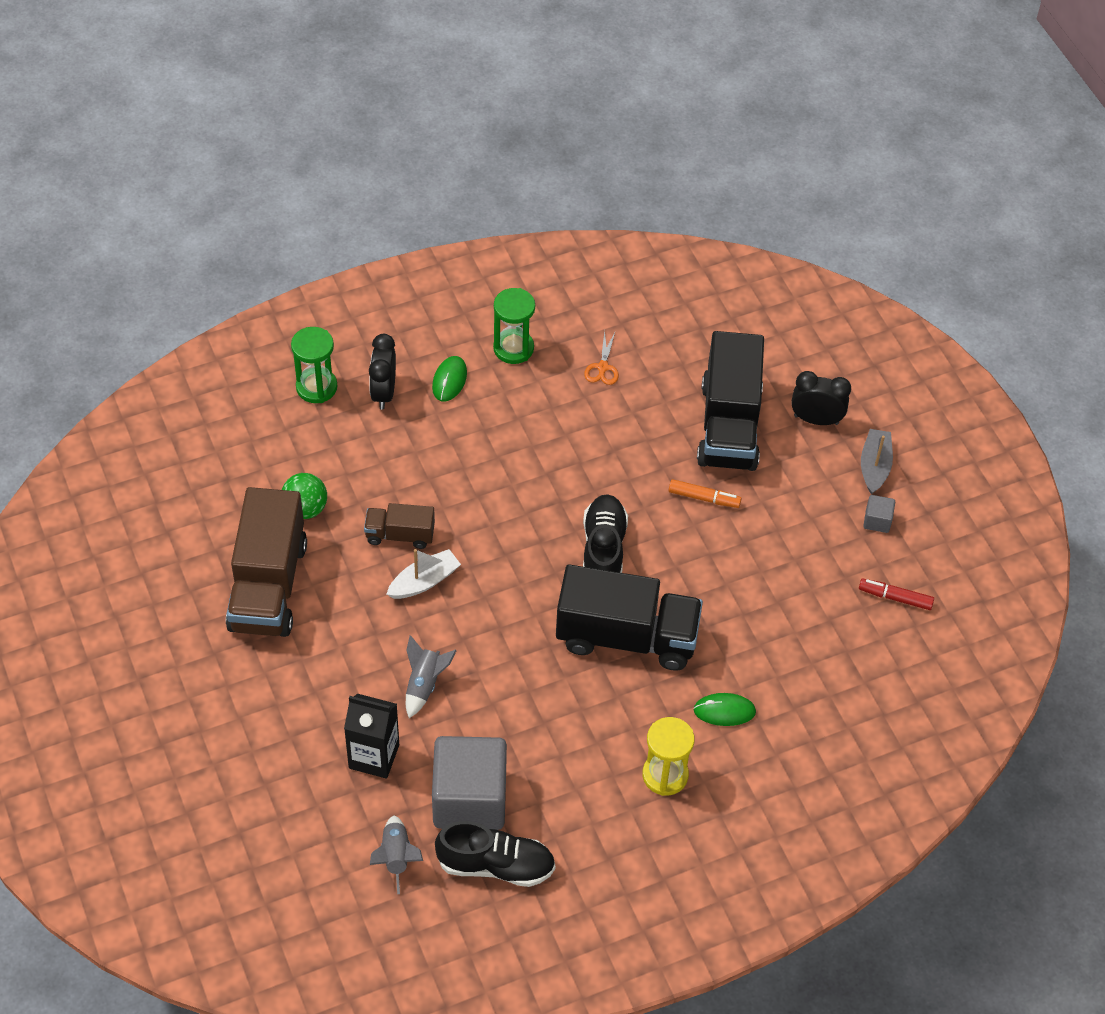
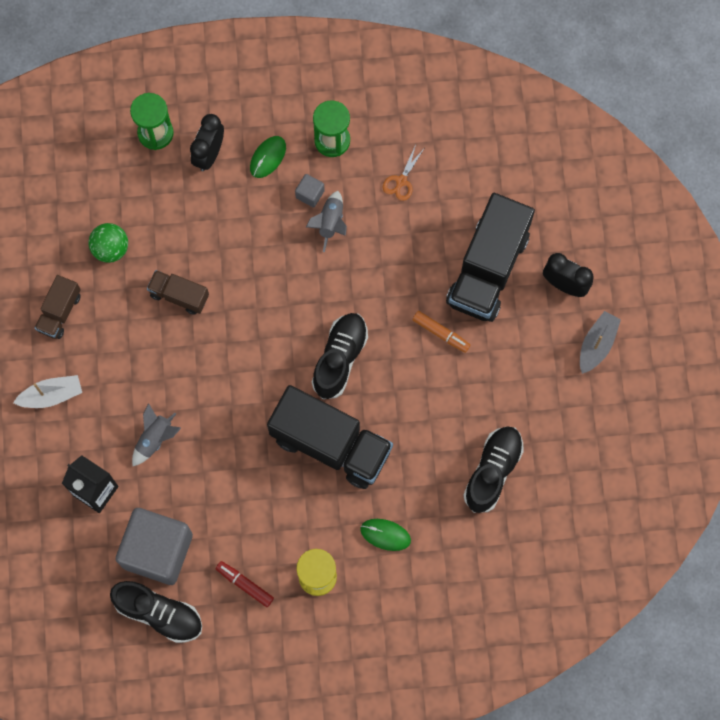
camera: 20 degrees right, 20 degrees up
brown truck [226,487,307,637] -> brown truck [34,275,81,339], size x0.50
grey rocket [370,816,423,894] -> grey rocket moved to [306,191,347,252]
white boat [386,549,461,599] -> white boat moved to [13,375,82,408]
red marker [859,578,934,610] -> red marker moved to [216,561,274,607]
grey cube [863,495,895,533] -> grey cube moved to [295,174,325,208]
none -> black shoe [463,426,524,513]

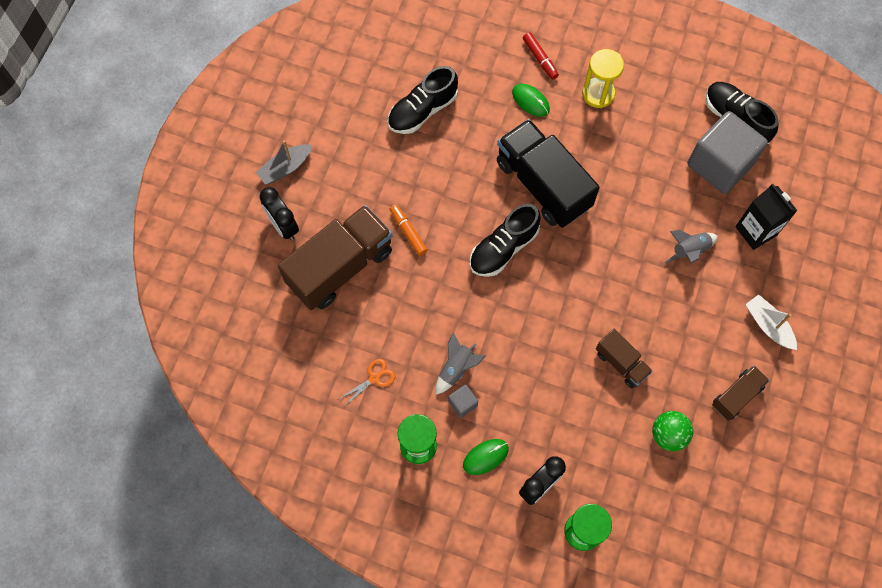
camera: 155 degrees left, 5 degrees down
white boat [13,375,82,408] -> white boat turned 45 degrees clockwise [745,294,797,350]
red marker [216,561,274,607] -> red marker moved to [523,32,559,80]
black truck [446,193,535,322] -> brown truck [278,205,393,310]

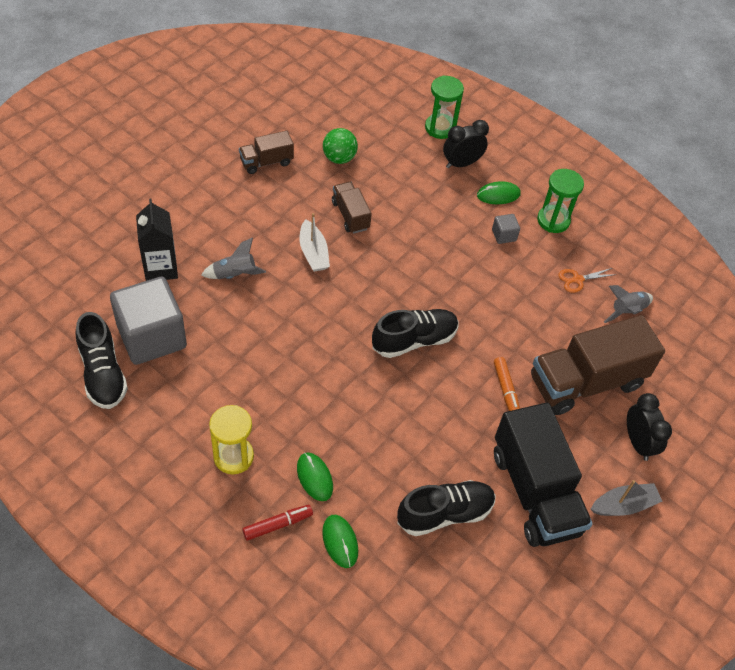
camera: 165 degrees left, 15 degrees down
grey rocket [436,332,485,394] -> grey rocket moved to [604,285,653,323]
black truck [497,119,600,228] -> black truck moved to [494,403,593,547]
red marker [523,32,559,80] -> red marker turned 75 degrees clockwise [242,505,313,541]
white boat [745,294,797,350] -> white boat moved to [300,213,330,272]
none -> green mouse [322,515,358,568]

